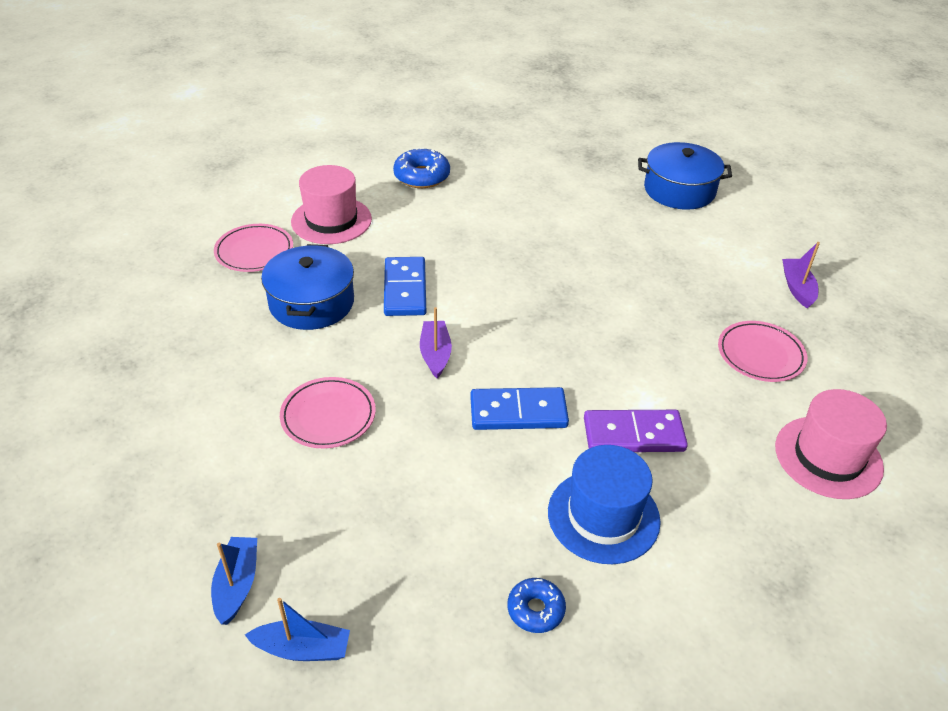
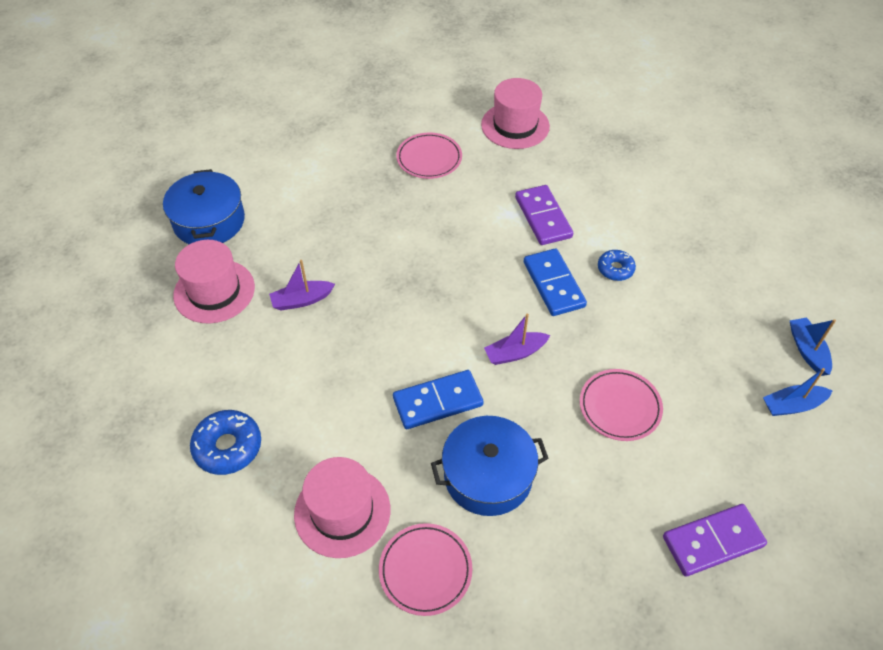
camera: 105 degrees left, 10 degrees up
blue donut [508,578,566,633] -> blue donut moved to [598,250,636,281]
blue hat [548,445,661,564] -> none
purple boat [782,242,820,309] -> purple boat moved to [269,260,335,311]
none -> pink hat [173,240,255,324]
none -> purple domino [663,504,767,577]

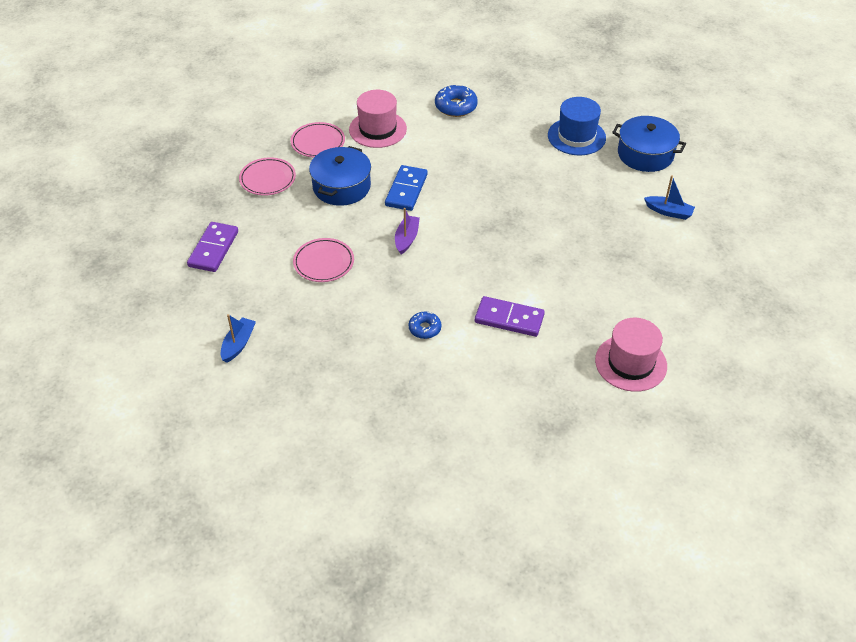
camera: 125 degrees right, 5 degrees down
pink hat [173,240,255,324] -> blue hat [548,97,606,156]
purple boat [269,260,335,311] -> none
pink plate [396,133,462,179] -> pink plate moved to [239,157,296,195]
blue domino [524,248,587,316] -> none
blue boat [790,318,836,376] -> blue boat moved to [644,175,695,220]

